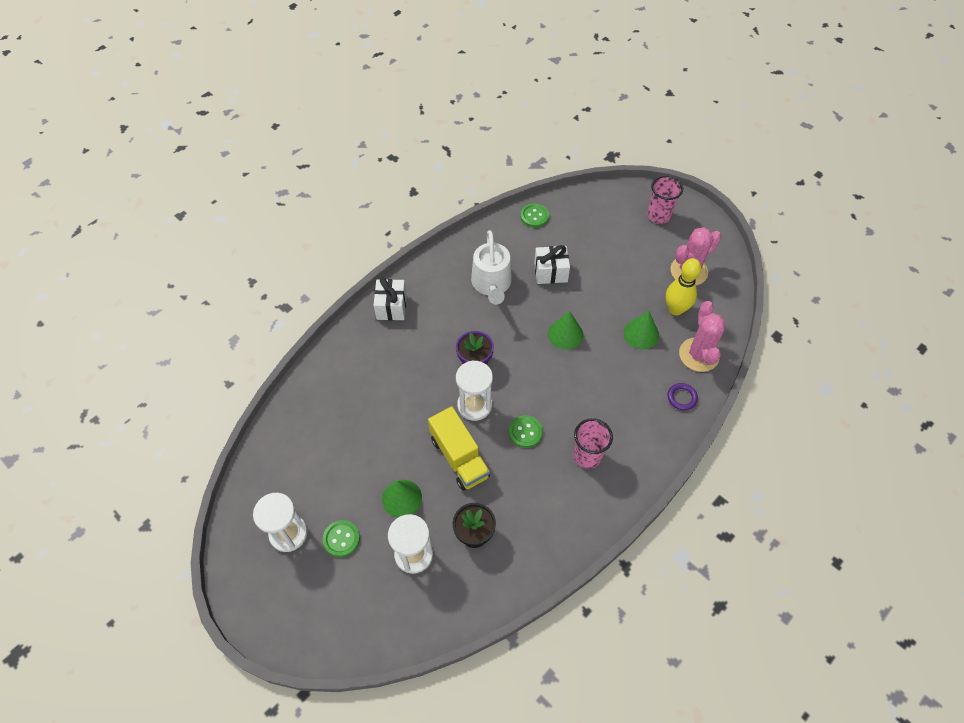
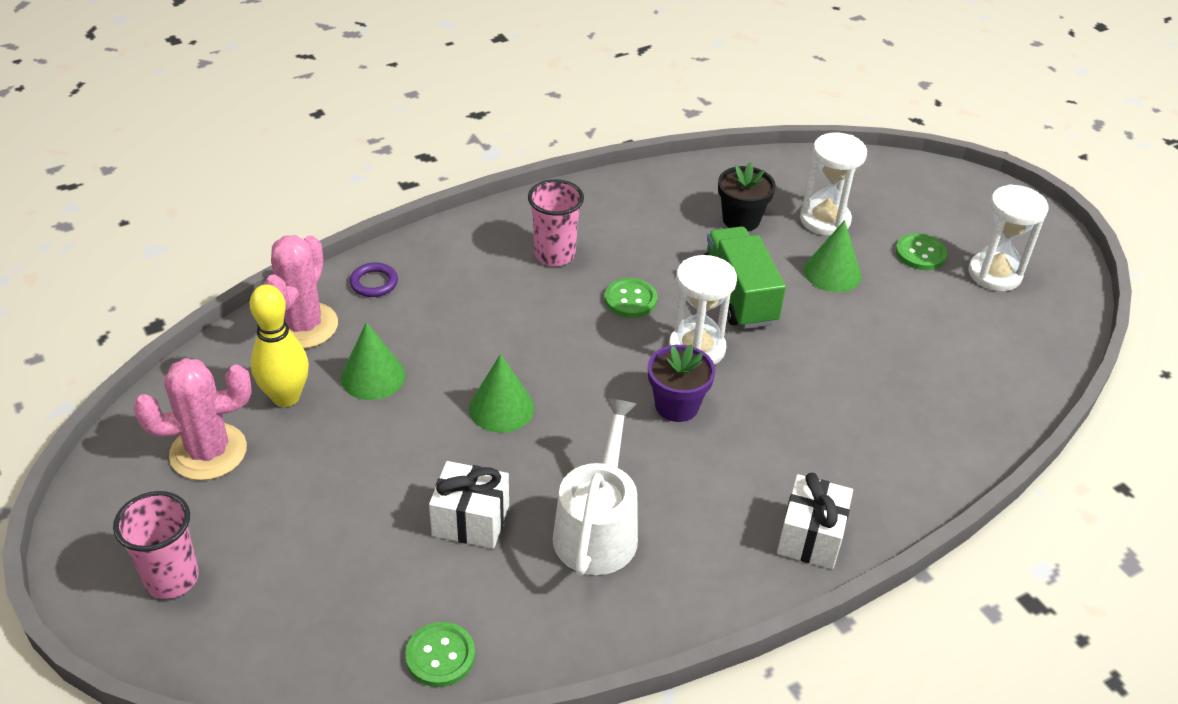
camera: 165 degrees left, 15 degrees down
yellow truck [428,406,490,491] -> green truck [704,226,786,329]

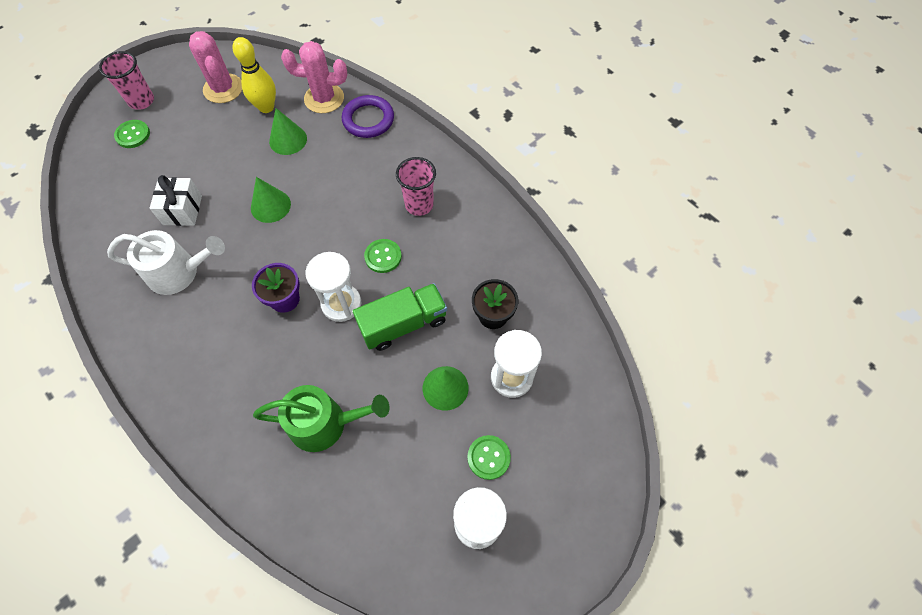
camera: 80 degrees right, 20 degrees up
purple ring [350,262,398,297] -> purple ring [342,95,394,138], size x1.75
green button [405,622,475,687] -> green button moved to [114,120,150,148]
white gift [777,473,853,569] -> none
none -> green watering can [253,385,390,452]

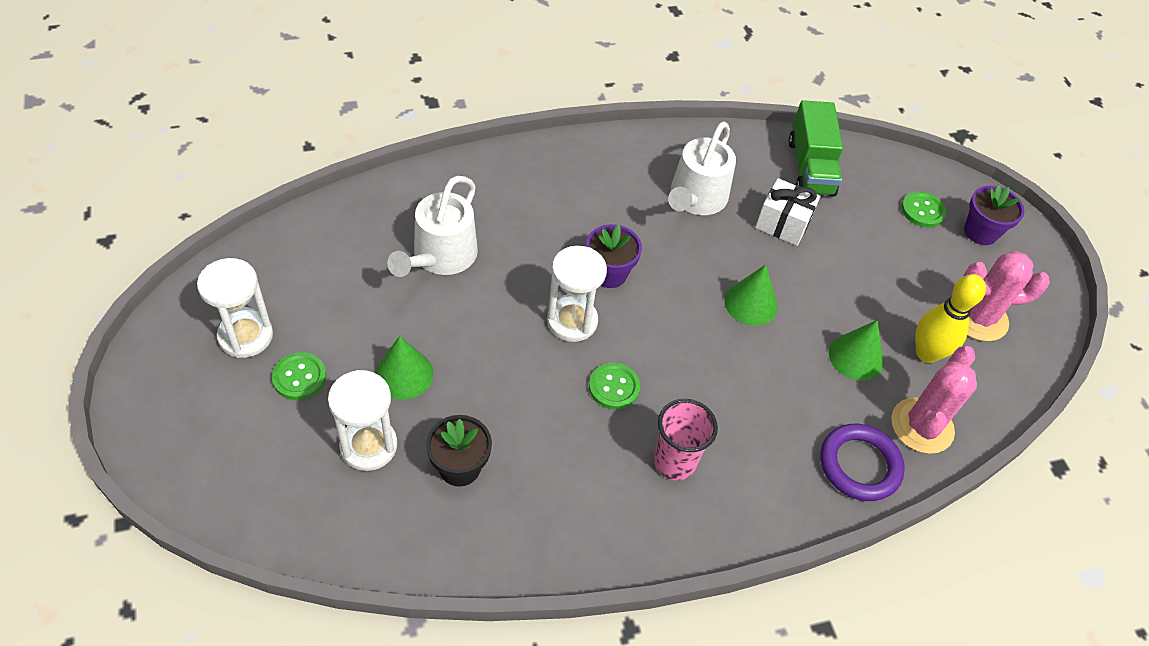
camera: 110 degrees right, 10 degrees down
pink cup [99,51,154,110] -> purple flower pot [964,185,1024,245]
green watering can [253,385,390,452] -> white watering can [387,176,478,277]
green truck [353,283,447,351] -> green truck moved to [788,100,843,197]

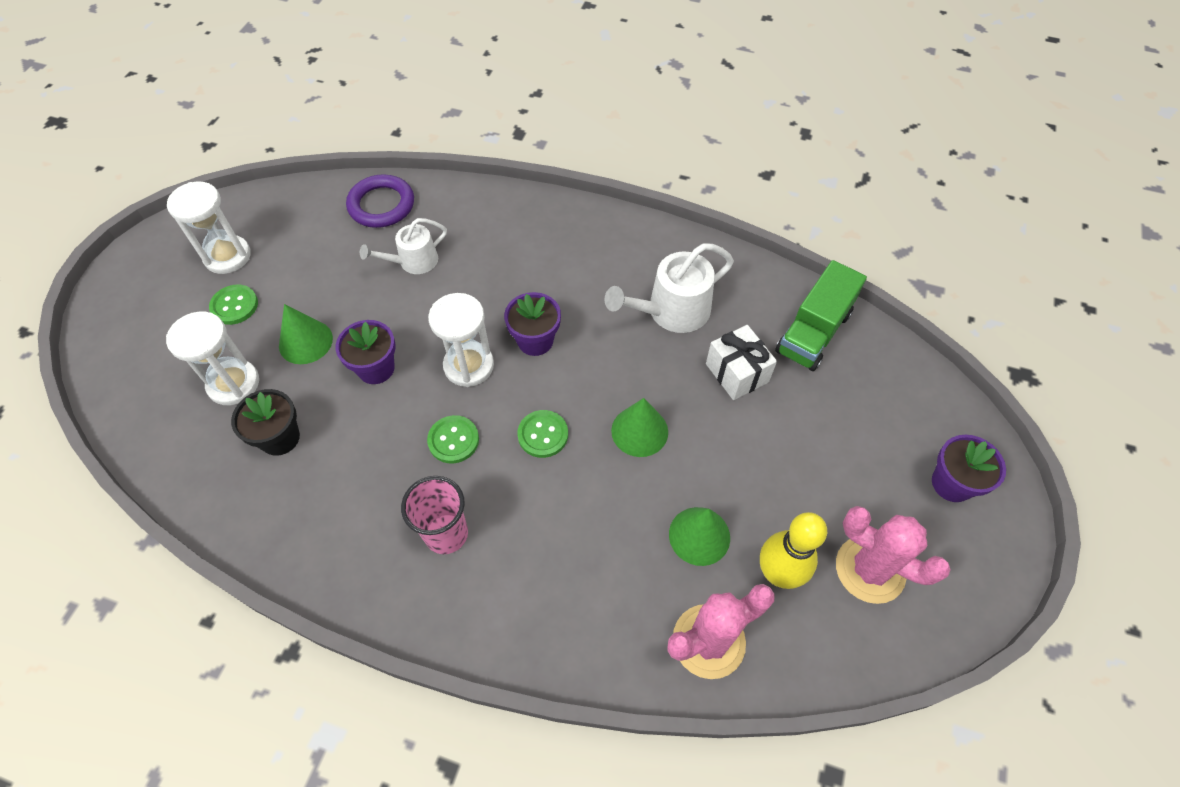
camera: 40 degrees right, 5 degrees up
white watering can [387,176,478,277] -> white watering can [360,218,447,274], size x0.64
purple ring [820,424,905,501] -> purple ring moved to [346,174,414,228]
green button [901,191,946,228] -> green button moved to [517,410,568,458]
none -> purple flower pot [335,320,395,384]

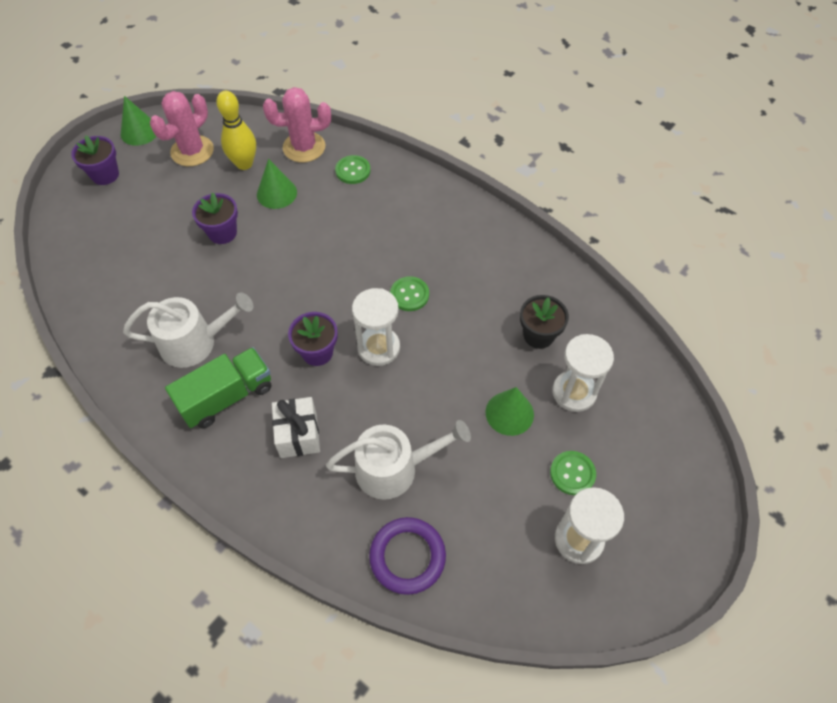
camera: 160 degrees left, 0 degrees up
purple flower pot [335,320,395,384] -> purple flower pot moved to [192,193,238,244]
white watering can [360,218,447,274] -> white watering can [326,420,471,500], size x1.56
pink cup [401,476,468,554] -> none
green button [517,410,568,458] -> green button moved to [335,155,370,184]
green cone [611,398,668,457] -> green cone moved to [121,96,157,146]
white gift [706,325,777,400] -> white gift moved to [272,397,320,458]
green truck [775,260,867,371] -> green truck moved to [165,347,271,429]
pink cactus [836,506,951,604] -> pink cactus turned 75 degrees clockwise [150,91,214,166]

